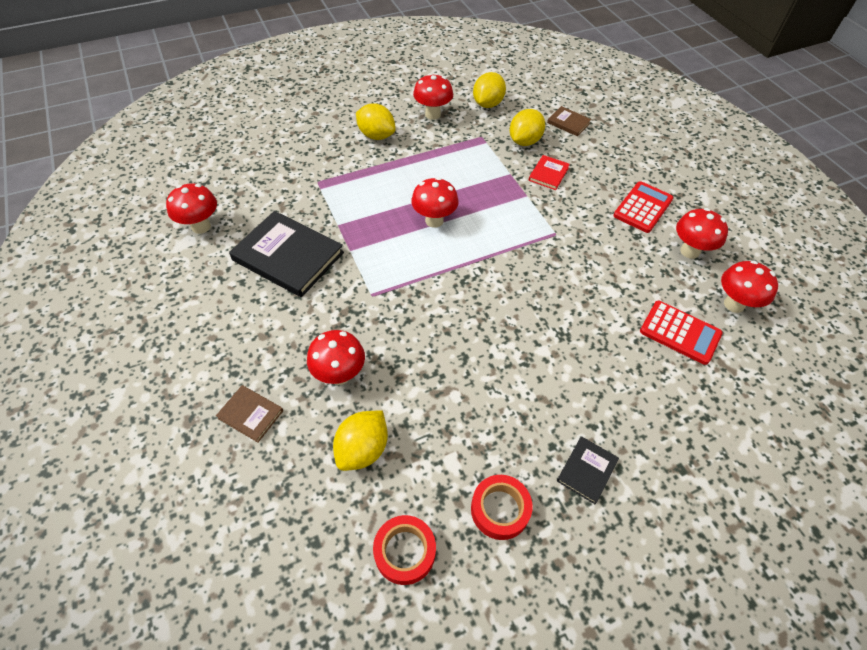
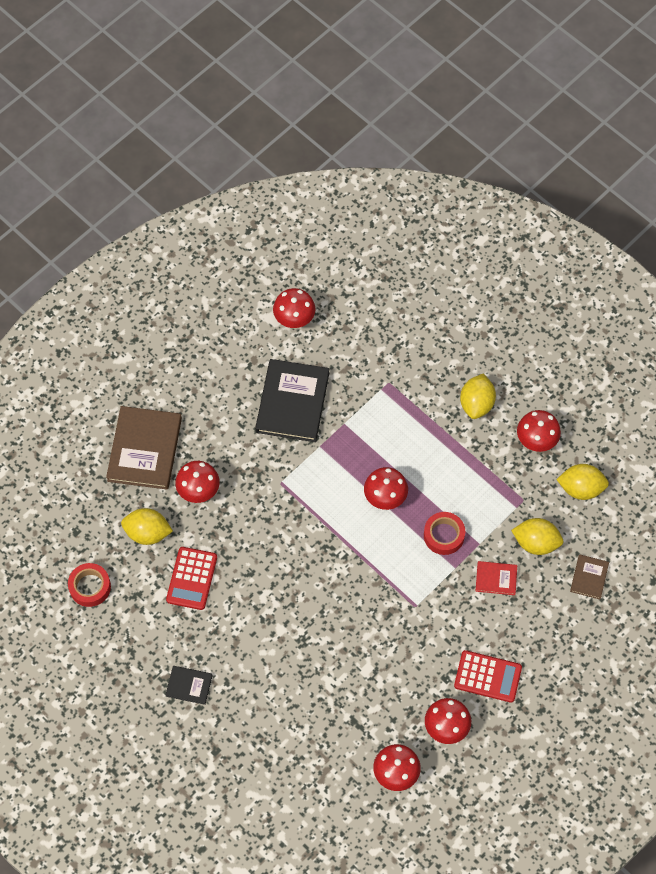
camera: 70 degrees right, 10 degrees up
brown book [216,385,283,443] -> brown book [106,406,182,490], size x2.07
red tape [471,475,533,540] -> red tape moved to [424,512,465,555]
red calculator [640,301,723,365] -> red calculator moved to [166,547,217,610]

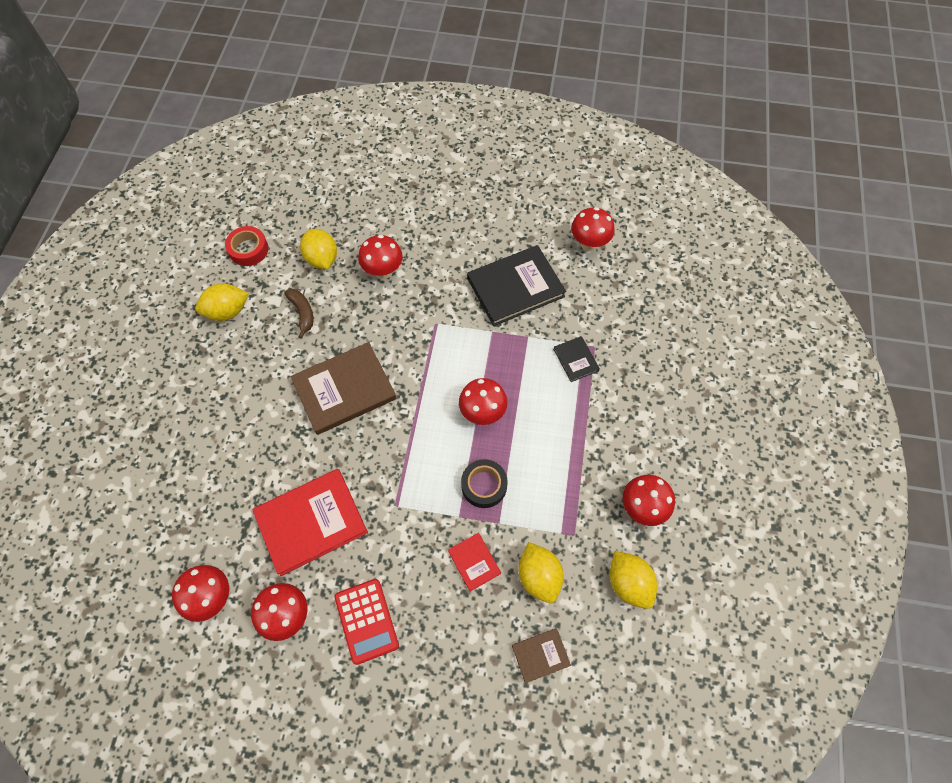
camera: 55 degrees right, 0 degrees up
brown book [106,406,182,490] -> brown book moved to [291,342,396,435]
red calculator [166,547,217,610] -> brown banana [284,289,313,339]
black book [166,666,213,705] -> black book moved to [553,336,600,382]
red tape [424,512,465,555] -> black tape [461,459,508,508]
yellow lemon [460,374,496,419] -> yellow lemon moved to [196,283,249,321]
none -> red book [252,469,368,576]

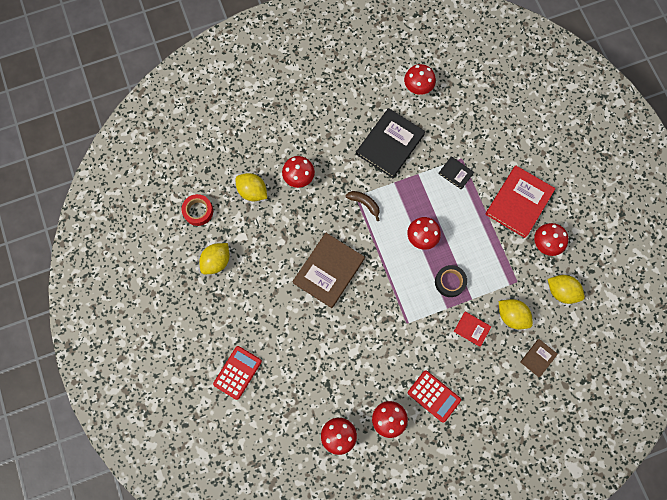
camera: 30 degrees left, 10 degrees up
red book [252,469,368,576] -> red book moved to [485,166,556,238]
brown banana [284,289,313,339] -> brown banana moved to [345,191,380,221]
none -> red calculator [213,346,262,400]

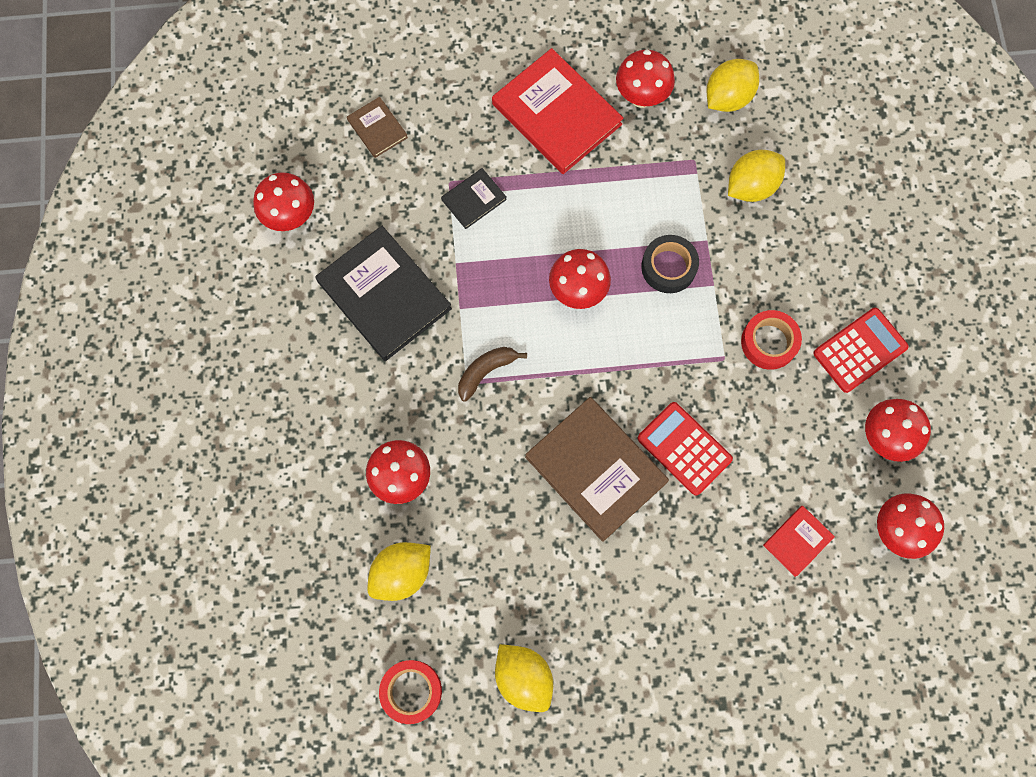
camera: 75 degrees left, 0 degrees up
red calculator [213,346,262,400] -> red calculator moved to [638,402,733,496]
red book [454,312,491,347] -> red book moved to [763,506,835,577]
brown book [520,339,558,377] -> brown book moved to [347,97,408,158]
none -> red tape [741,310,802,370]

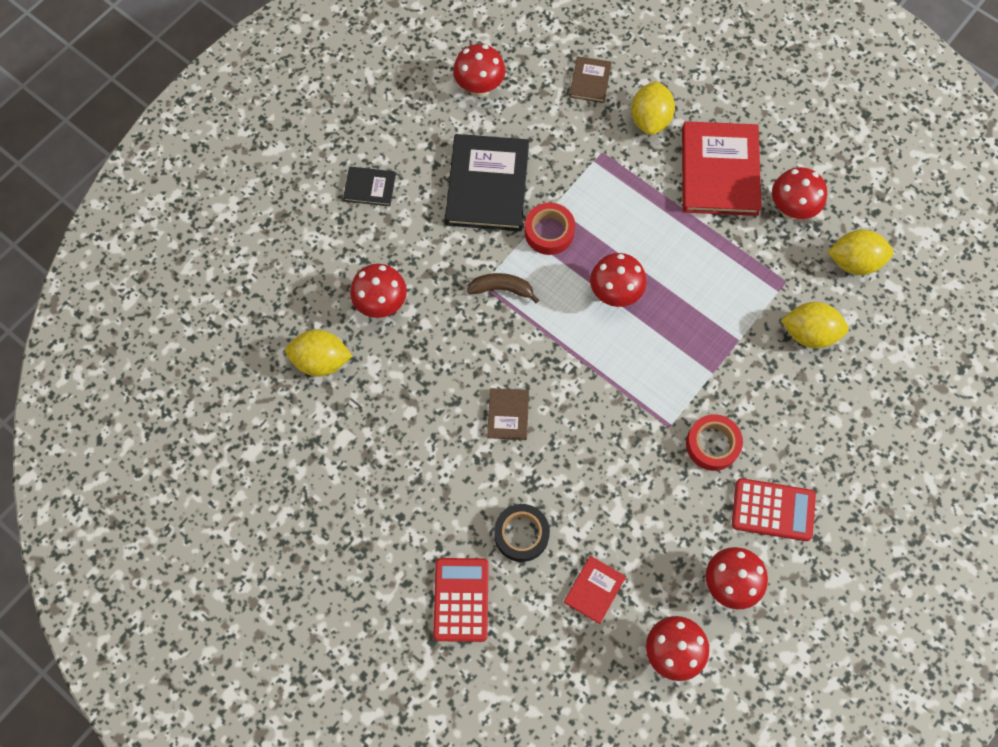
camera: 45 degrees right, 5 degrees down
red tape [379,660,442,724] -> red tape moved to [525,203,575,255]
black book [441,168,507,229] -> black book moved to [343,167,396,206]
yellow lemon [495,644,553,712] -> yellow lemon moved to [631,81,675,135]
brown book [525,397,669,542] -> brown book [487,388,529,440], size x0.48
red calculator [638,402,733,496] -> red calculator moved to [433,558,489,642]
black tape [641,235,699,293] -> black tape moved to [494,504,550,562]
red book [763,506,835,577] -> red book turned 60 degrees counterclockwise [564,556,626,624]

